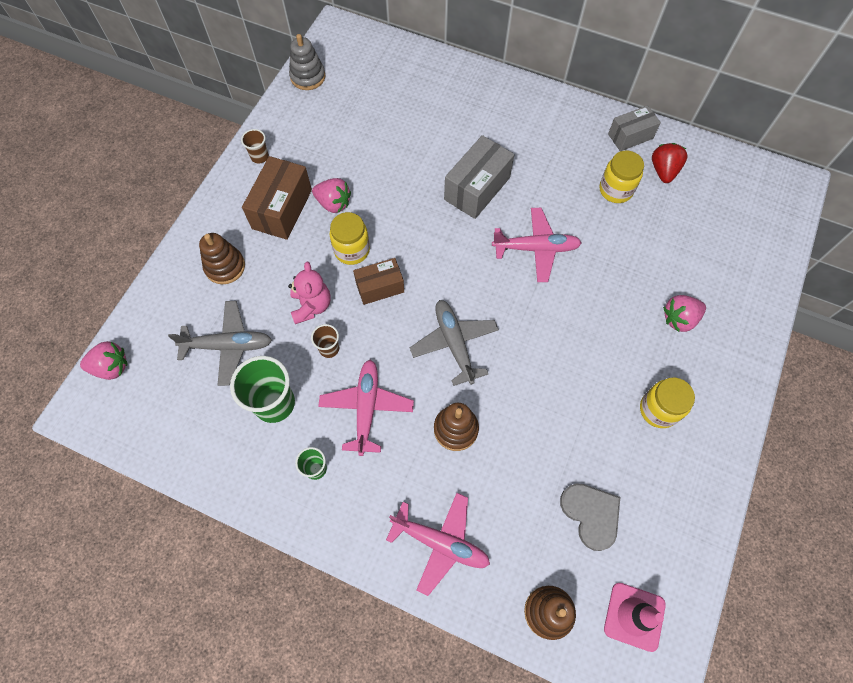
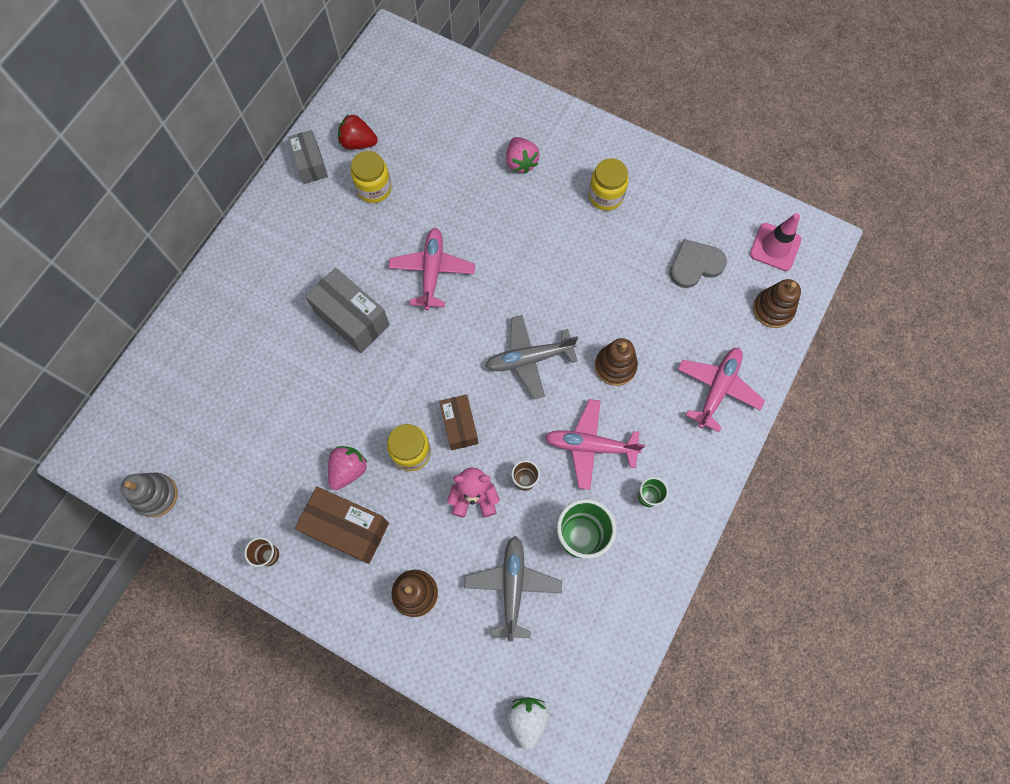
camera: 85 degrees left, 5 degrees up
pink strawberry [80,341,128,380] -> white strawberry [507,697,550,750]

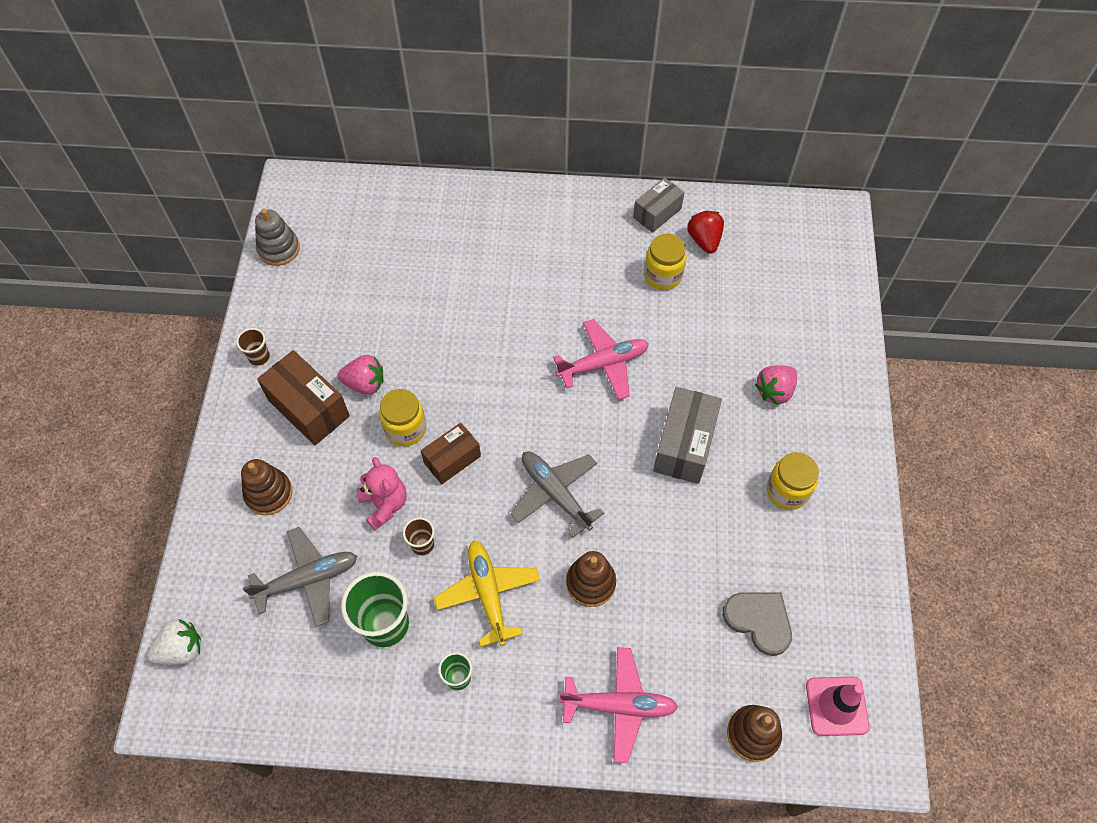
camera: 65 degrees right, 10 degrees down
brown box [295,487,389,564] -> brown box turned 45 degrees counterclockwise [257,350,350,445]
grey box [305,268,390,353] -> grey box moved to [653,387,722,484]
pink plane [545,399,645,490] -> yellow plane [434,541,540,647]

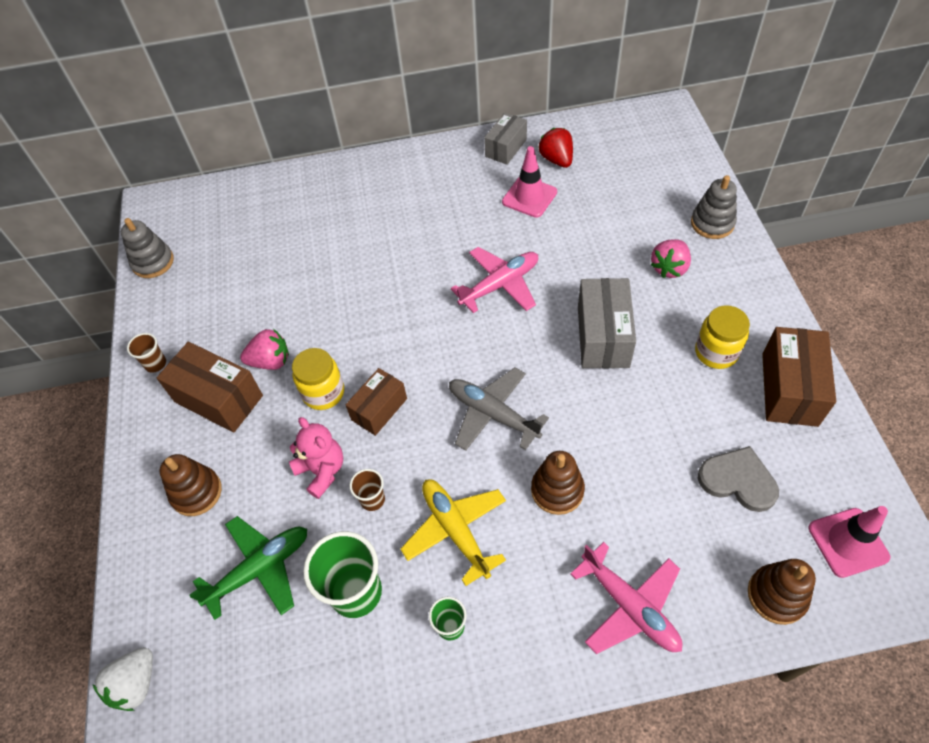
camera: 10 degrees left, 5 degrees down
white strawberry [147,619,201,665] -> white strawberry turned 150 degrees clockwise [93,647,153,711]
grey plane [243,527,357,626] -> green plane [189,516,307,620]
pink plane [560,647,678,763] -> pink plane turned 60 degrees clockwise [570,542,682,654]
yellow jar [644,234,687,290] -> pink traffic cone [502,146,557,218]
none -> grey stacking toy [691,175,737,239]
none -> brown box [762,327,836,427]

